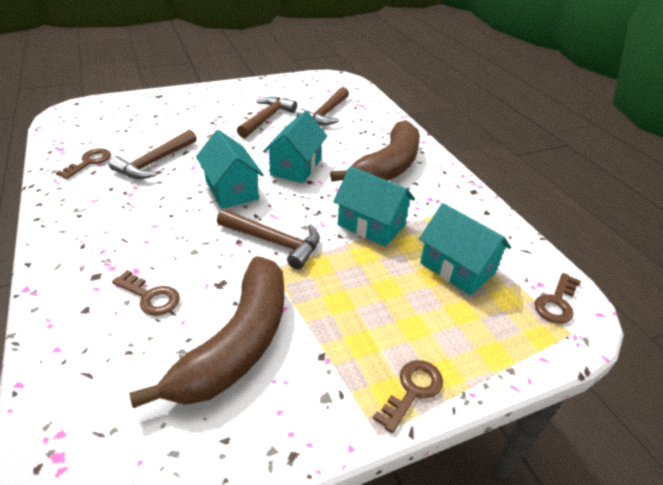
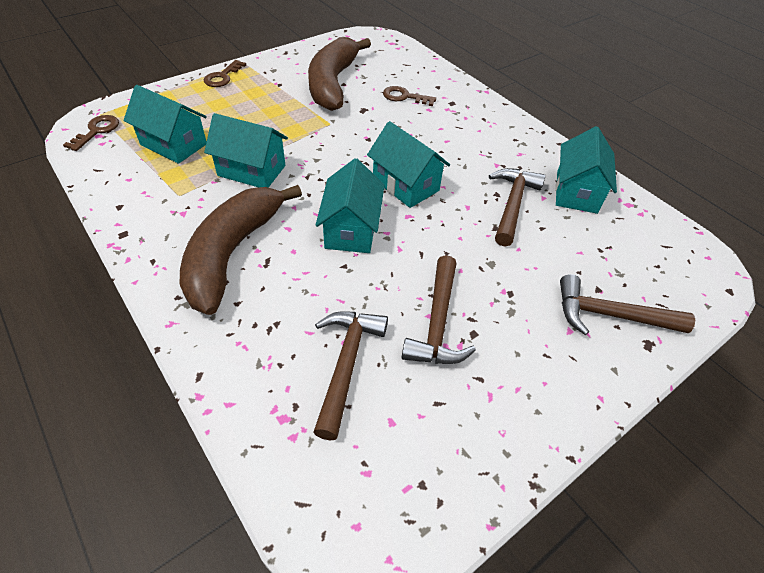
camera: 165 degrees right, 10 degrees up
brown key [56,148,111,179] -> turquoise house [555,126,617,214]
brown hammer [217,209,320,270] -> brown hammer moved to [560,274,695,335]

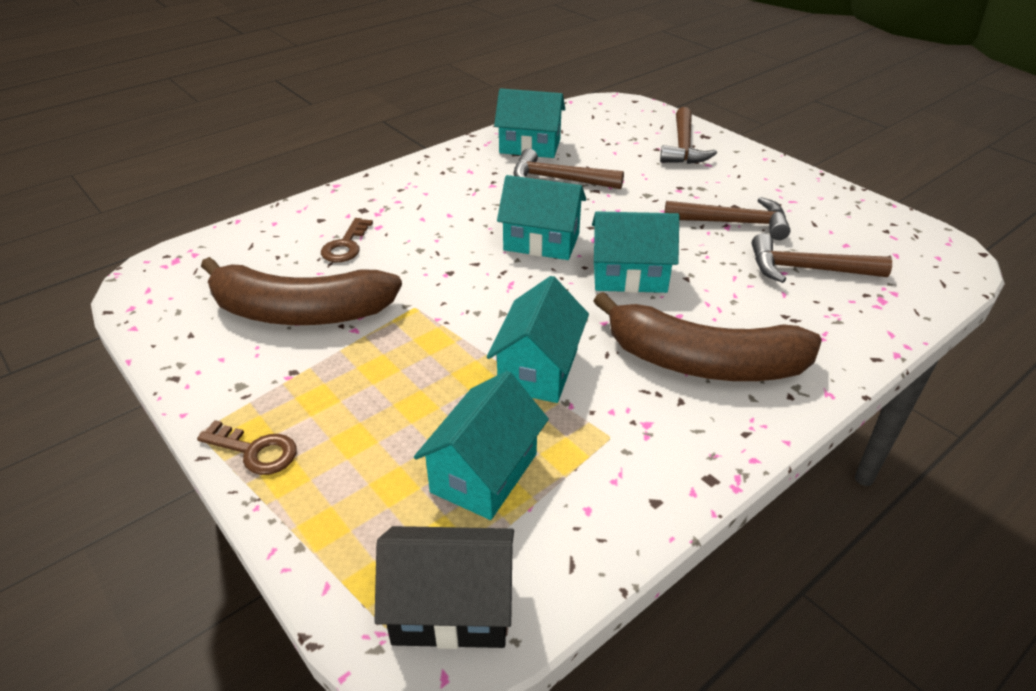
camera: 90 degrees left, 10 degrees down
brown key [63,115,119,151] -> black house [374,526,514,649]
turquoise house [367,121,450,208] -> turquoise house turned 60 degrees clockwise [497,175,586,260]

